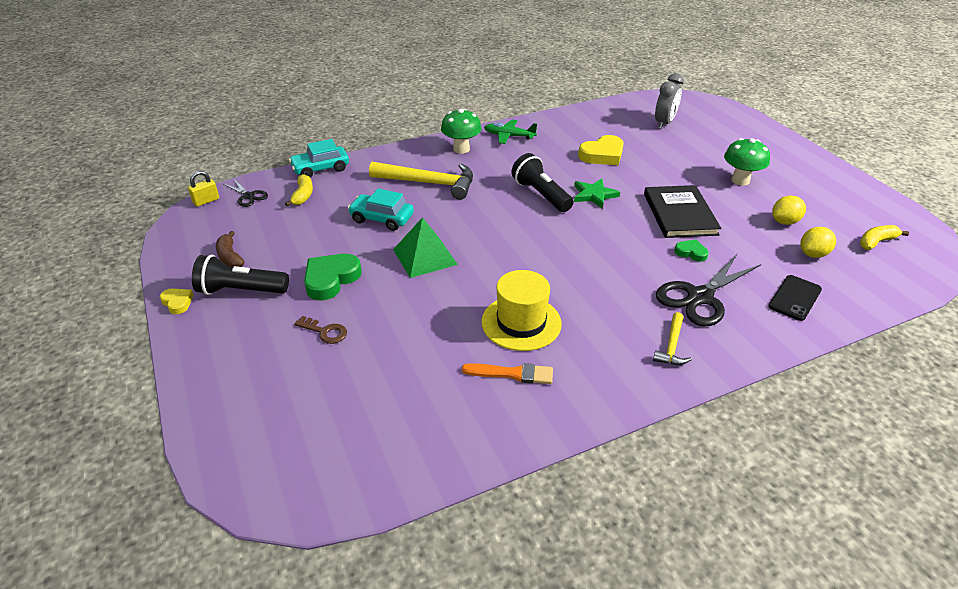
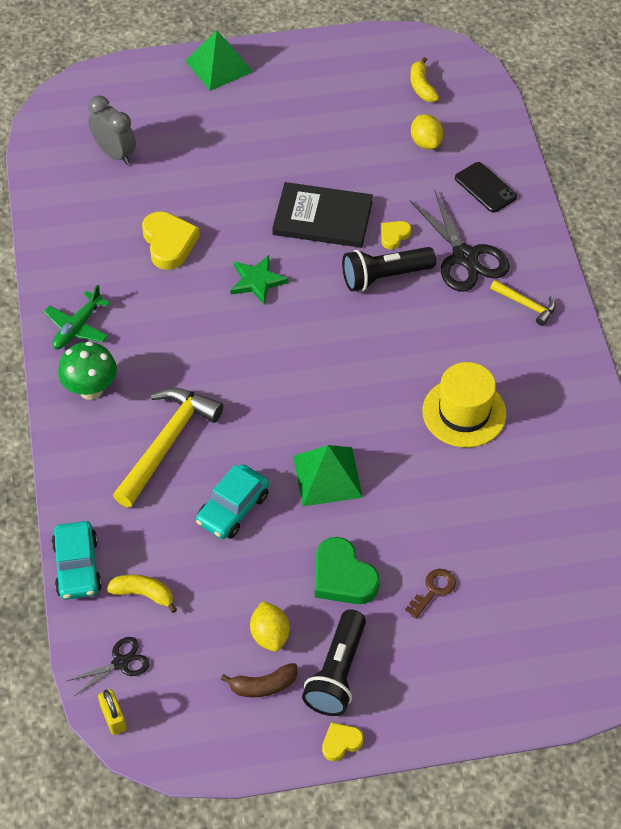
camera: 75 degrees left, 15 degrees up
orange brush [462,363,553,384] -> none
black flashlight [511,153,574,212] -> black flashlight moved to [342,247,436,292]
green heart [674,239,709,262] -> yellow heart [381,221,411,250]
green mushroom [724,138,770,185] -> none
yellow lemon [772,196,806,225] -> yellow lemon moved to [250,601,290,652]
none -> green pyramid [185,30,253,91]

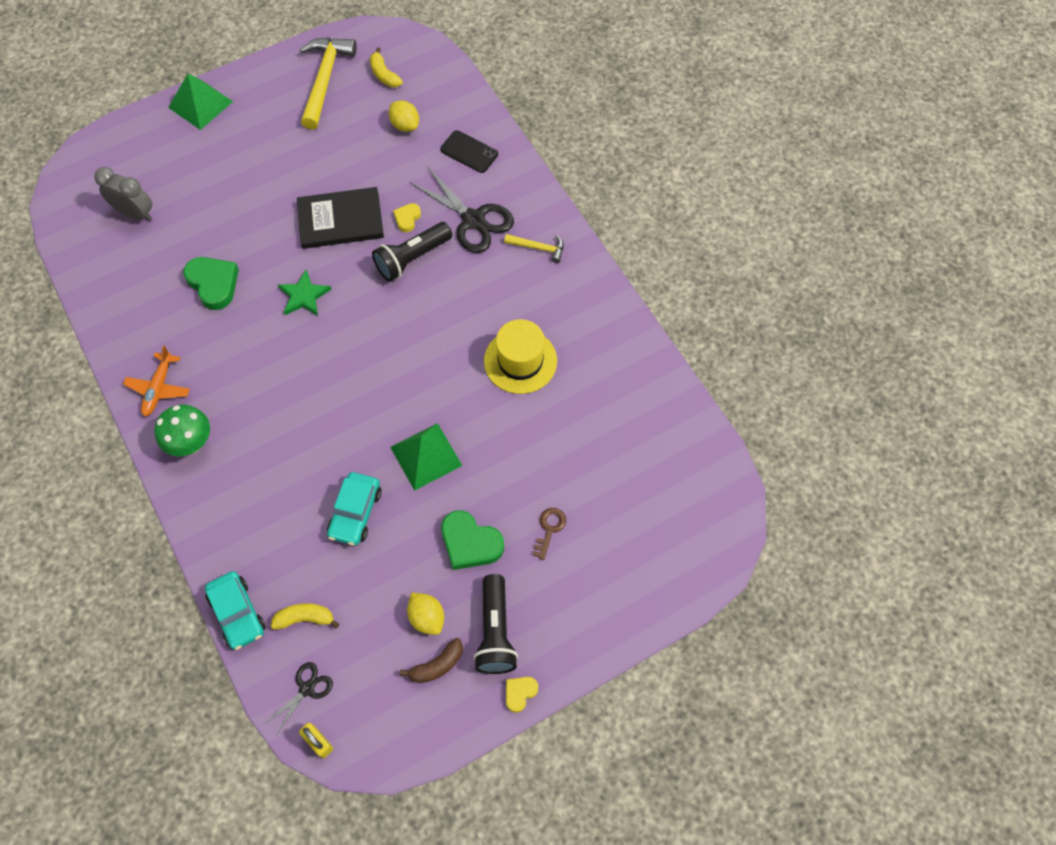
camera: 20 degrees left, 10 degrees up
green plane [44,285,110,349] -> orange plane [123,345,190,417]
yellow hammer [113,387,223,507] -> yellow hammer moved to [300,37,357,130]
yellow heart [142,211,200,270] -> green heart [183,257,239,310]

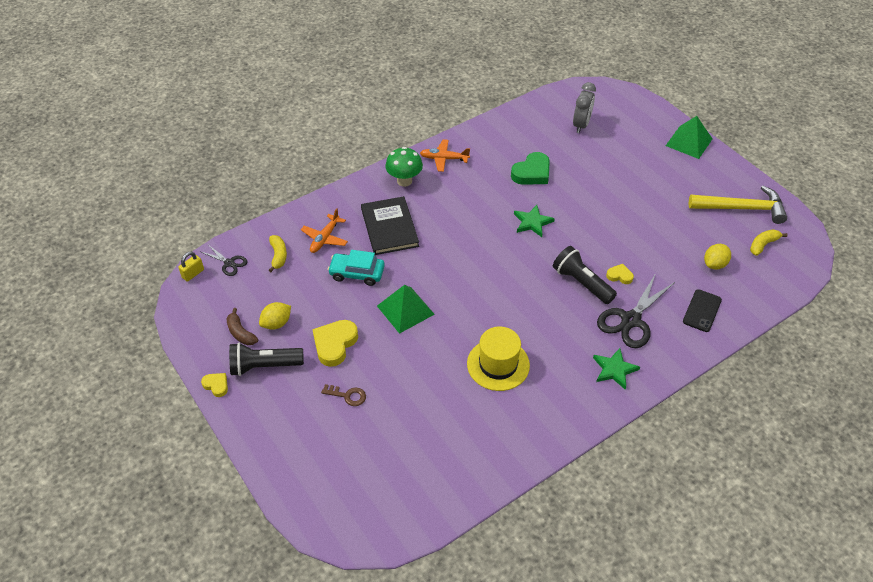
camera: 85 degrees right, 15 degrees down
turquoise car [205,571,266,650] -> none
black book [297,187,384,249] -> black book moved to [361,196,419,255]
green heart [441,510,504,570] -> yellow heart [312,320,358,367]
yellow hammer [504,234,564,263] -> green star [593,348,640,390]
none -> orange plane [301,208,348,253]

